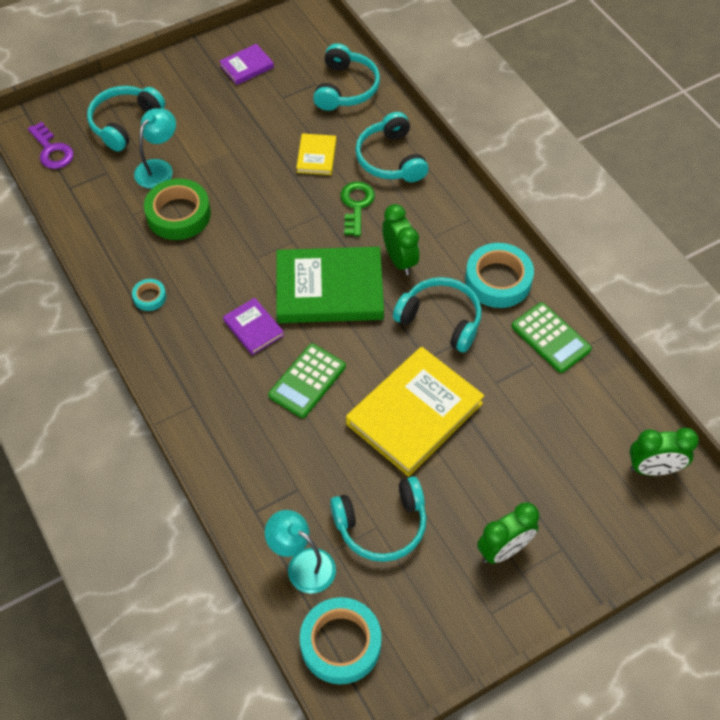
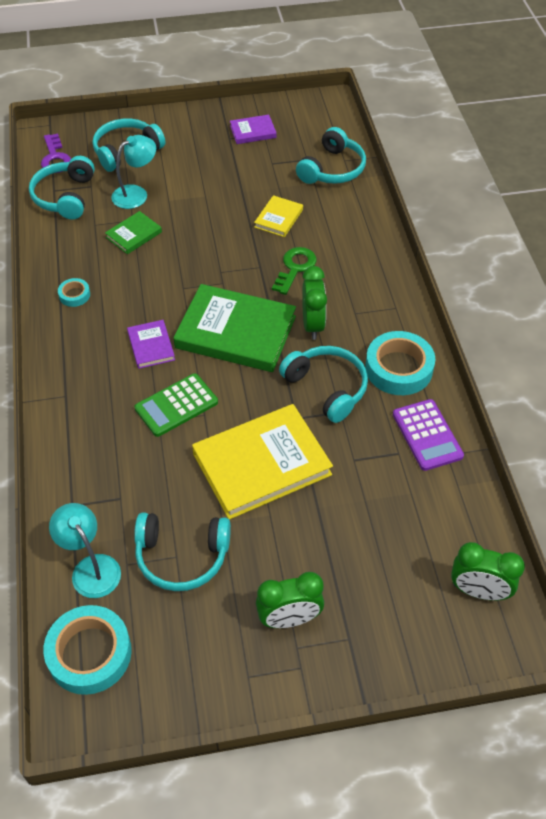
camera: 20 degrees right, 5 degrees down
green tape [144,178,211,240] -> green book [105,211,162,254]
turquoise headphones [355,112,429,182] -> turquoise headphones moved to [29,156,95,220]
green calculator [511,302,592,373] -> purple calculator [393,399,464,471]

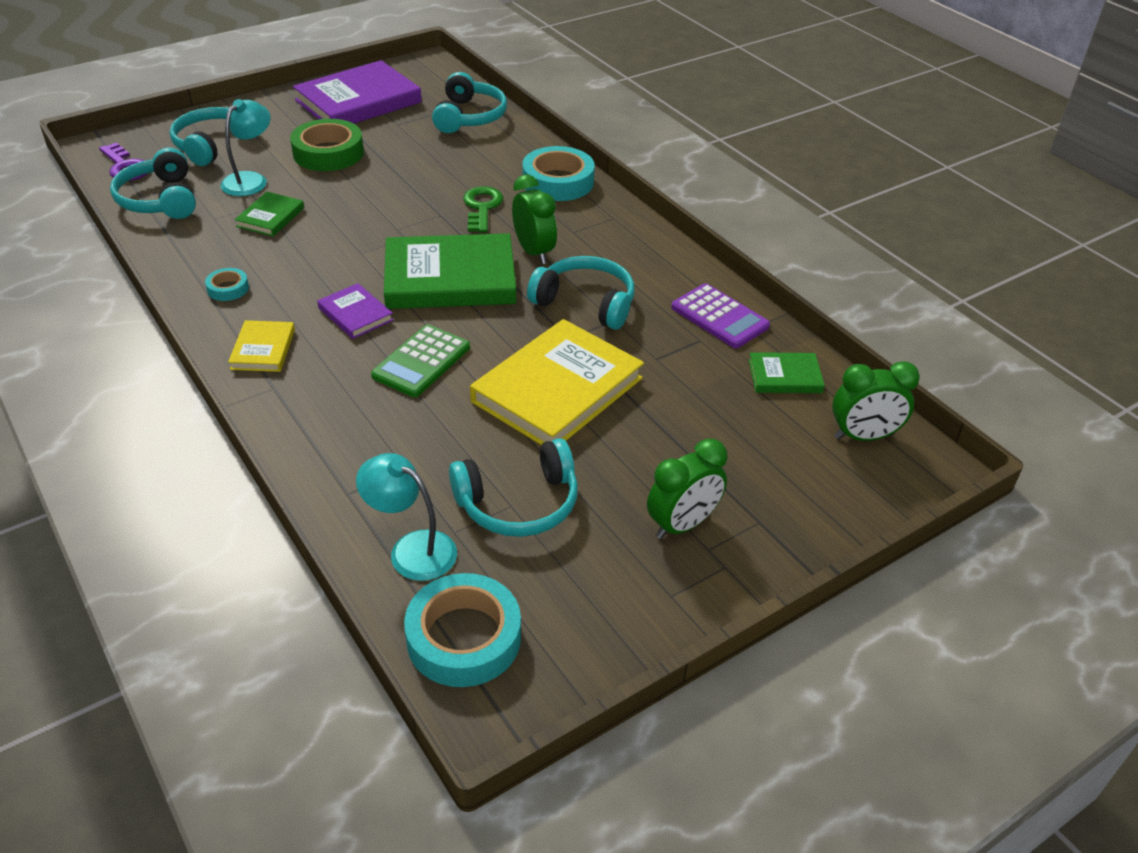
camera: 25 degrees left, 10 degrees down
purple book [230,114,277,144] -> purple book [293,60,422,124], size x2.08
yellow book [254,195,303,237] -> yellow book moved to [228,320,295,372]
turquoise tape [365,331,435,395] -> turquoise tape moved to [522,146,595,201]
none -> green tape [290,119,364,171]
none -> green book [749,352,825,393]

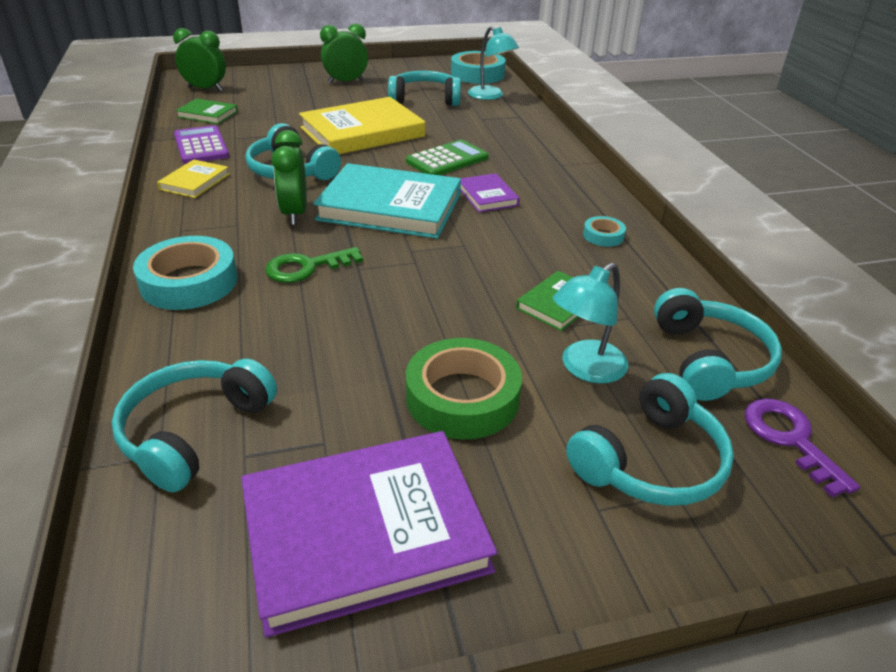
camera: 160 degrees left, 5 degrees down
yellow book [228,320,295,372] -> yellow book moved to [157,159,230,198]
green book [384,233,516,309] -> turquoise book [313,163,461,239]
green key [463,186,503,232] -> green key turned 45 degrees clockwise [265,247,363,283]

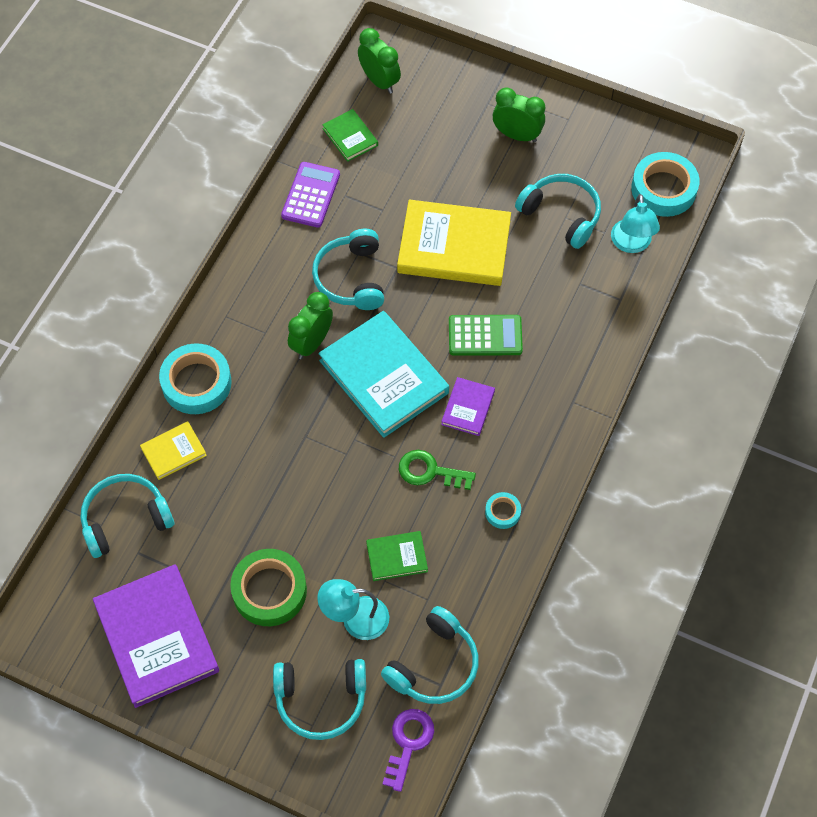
camera: 40 degrees right, 25 degrees up
yellow book [157,159,230,198] -> yellow book moved to [140,421,207,480]
purple book [241,431,497,638] -> purple book turned 45 degrees clockwise [93,564,219,708]
green key [265,247,363,283] -> green key moved to [399,450,476,490]

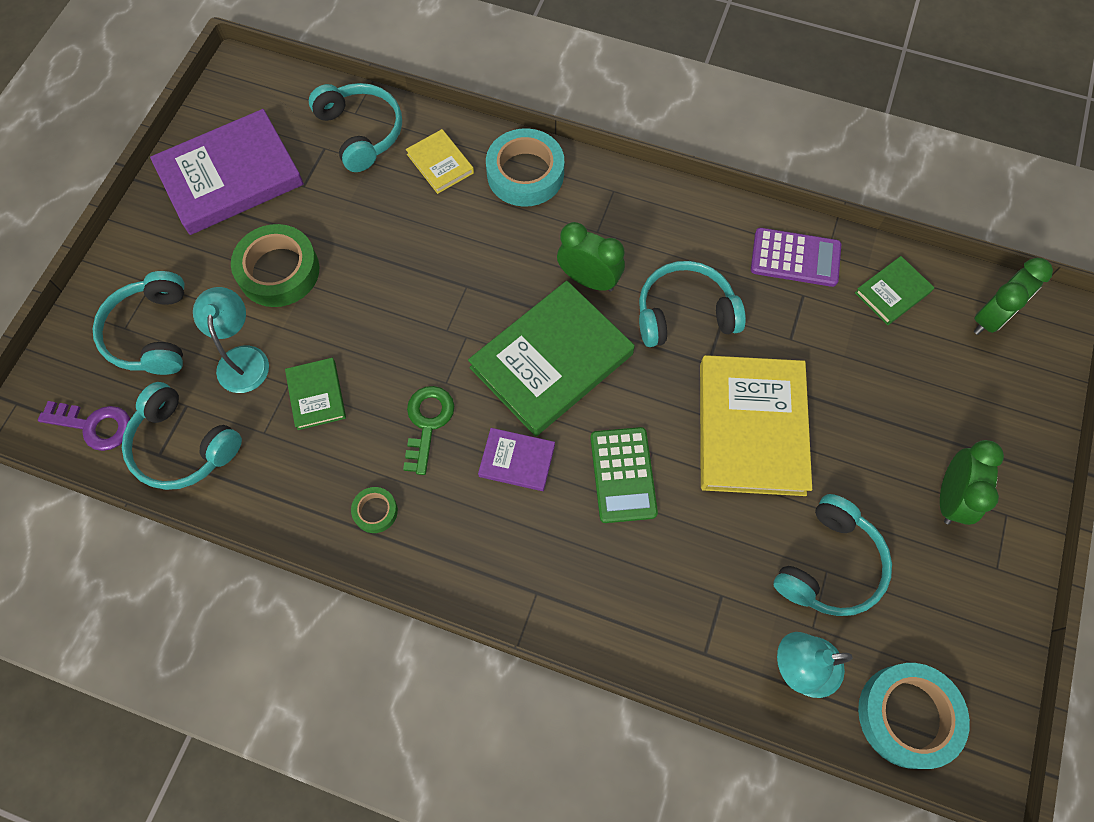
camera: 85 degrees right, 5 degrees up
turquoise book [319,311,449,438] -> green book [468,281,635,436]
turquoise tape [485,492,521,529] -> green tape [351,487,398,533]

